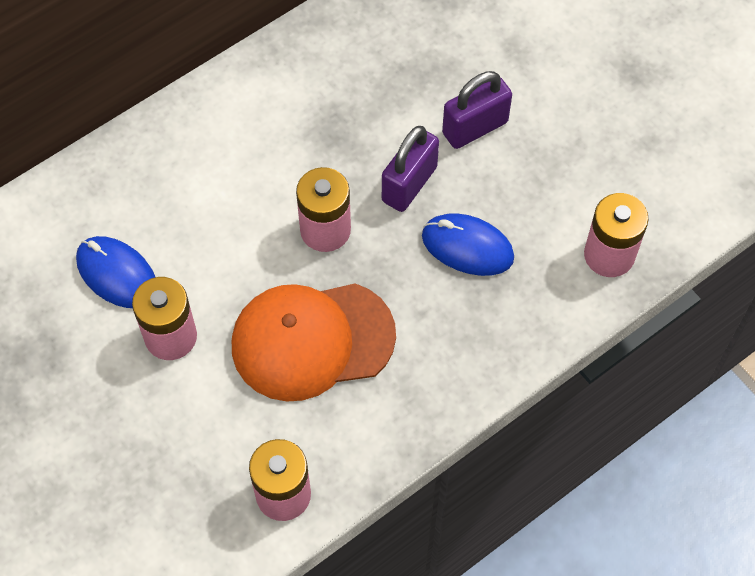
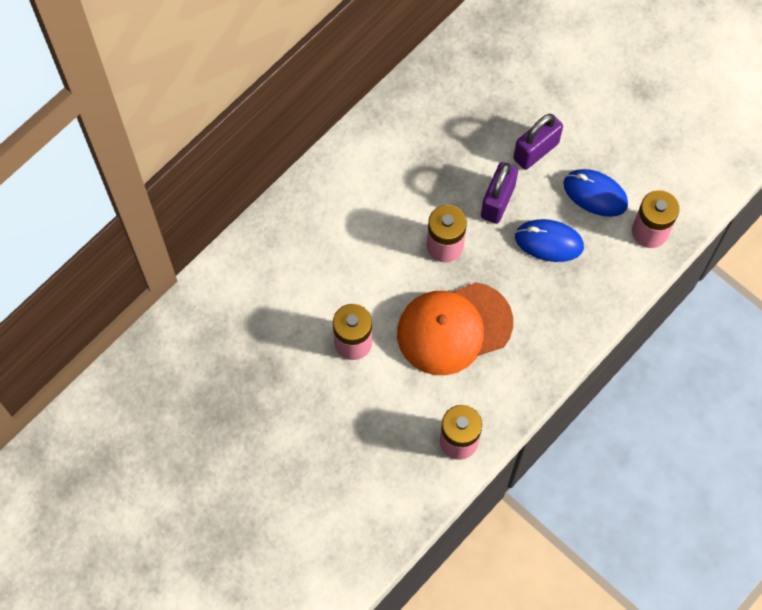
camera: 10 degrees left, 5 degrees up
blue mouse [76,236,155,308] -> blue mouse moved to [563,169,628,217]

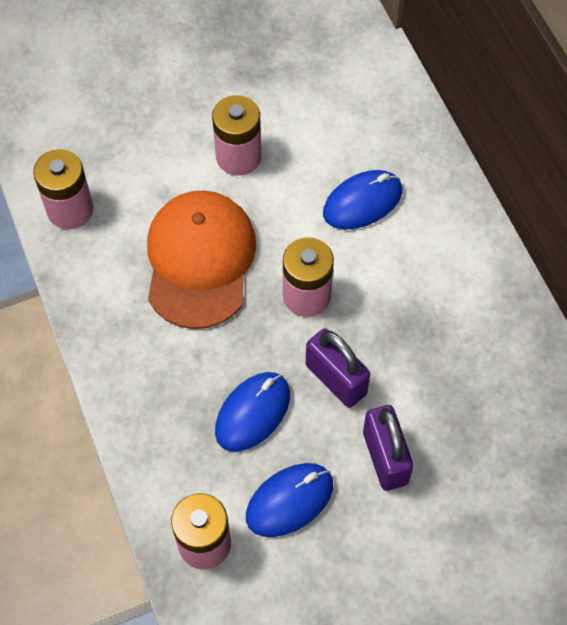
camera: 115 degrees right, 5 degrees down
none -> blue mouse [323,170,402,230]

